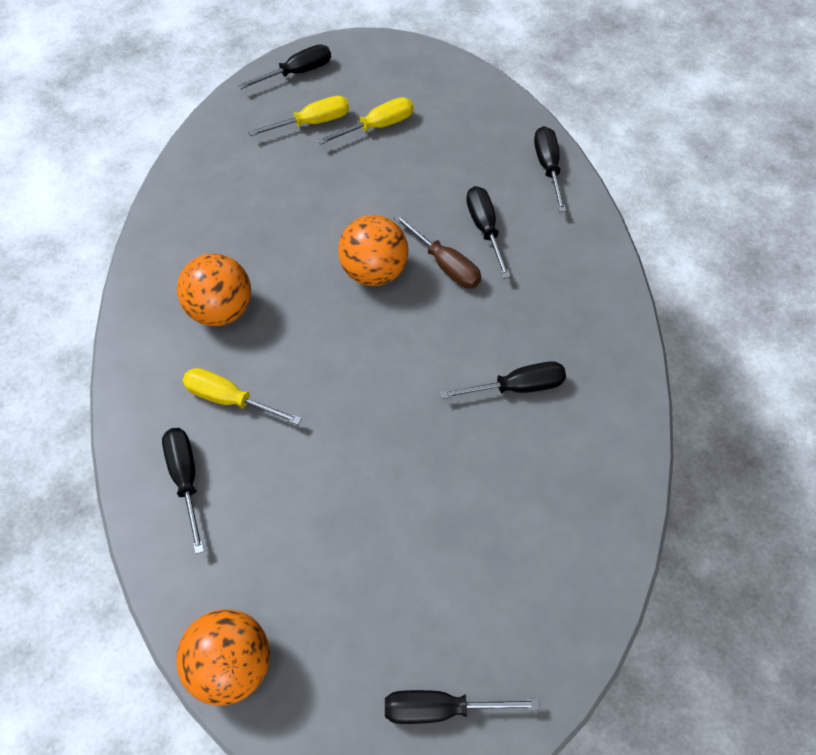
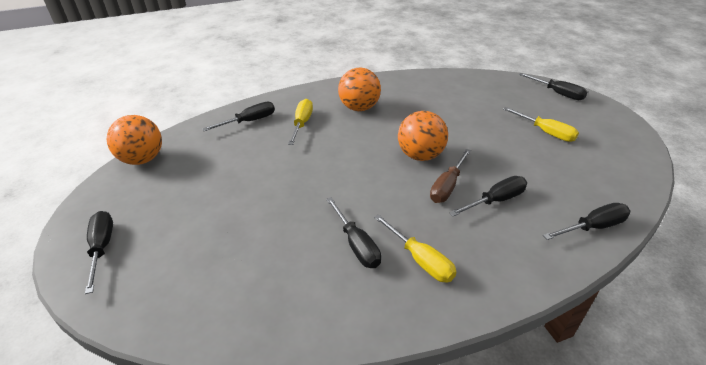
camera: 75 degrees right, 20 degrees down
yellow screwdriver [248,96,349,136] -> yellow screwdriver moved to [374,214,456,283]

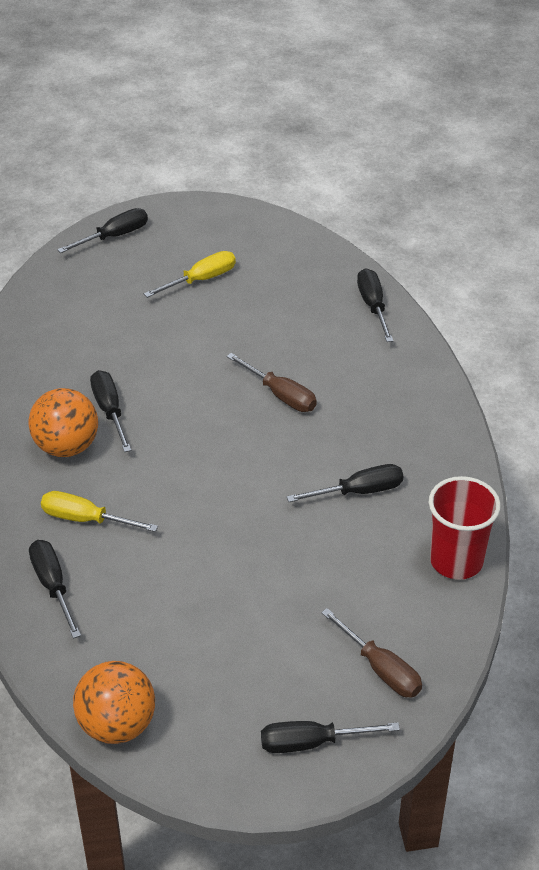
camera: 80 degrees left, 5 degrees up
yellow screwdriver [374,214,456,283] -> none
orange ball [398,111,448,161] -> none
black screwdriver [449,176,527,216] -> black screwdriver moved to [90,370,132,452]
none -> brown screwdriver [321,608,422,698]
none -> red cup [429,476,501,580]

